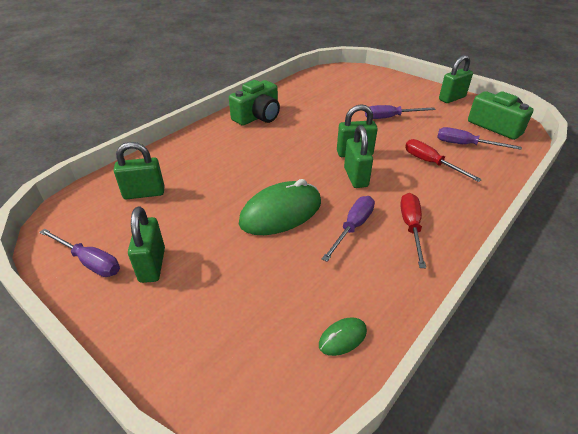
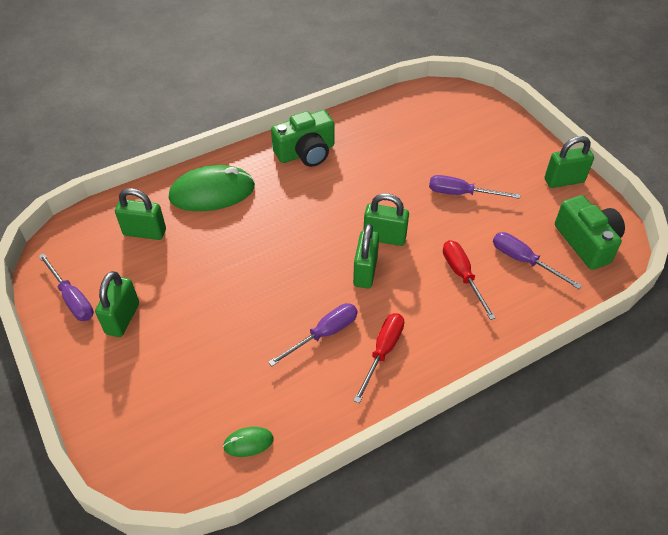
camera: 20 degrees right, 10 degrees up
green mouse [239,179,321,235] -> green mouse moved to [169,165,255,211]

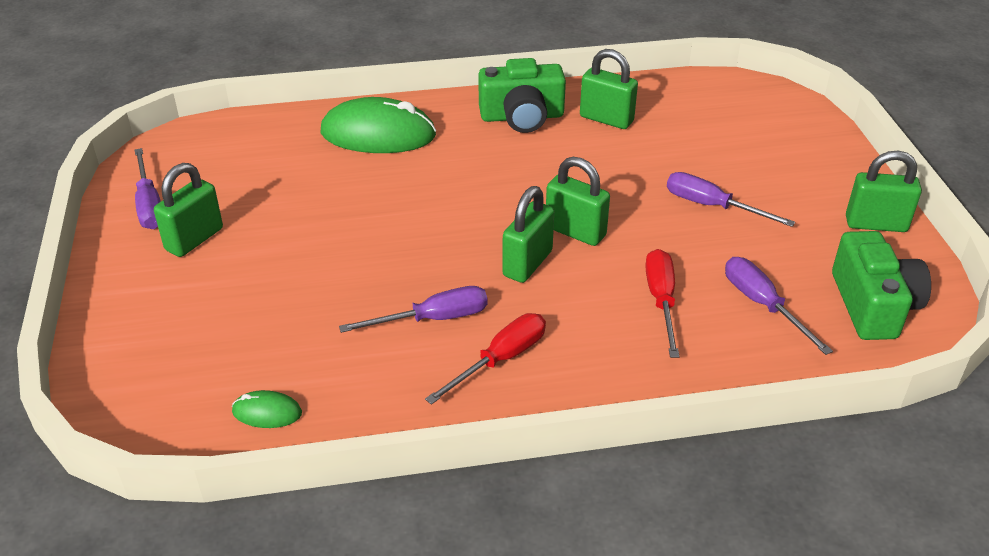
camera: 20 degrees right, 10 degrees down
green padlock [115,188,166,240] -> green padlock moved to [580,49,638,129]

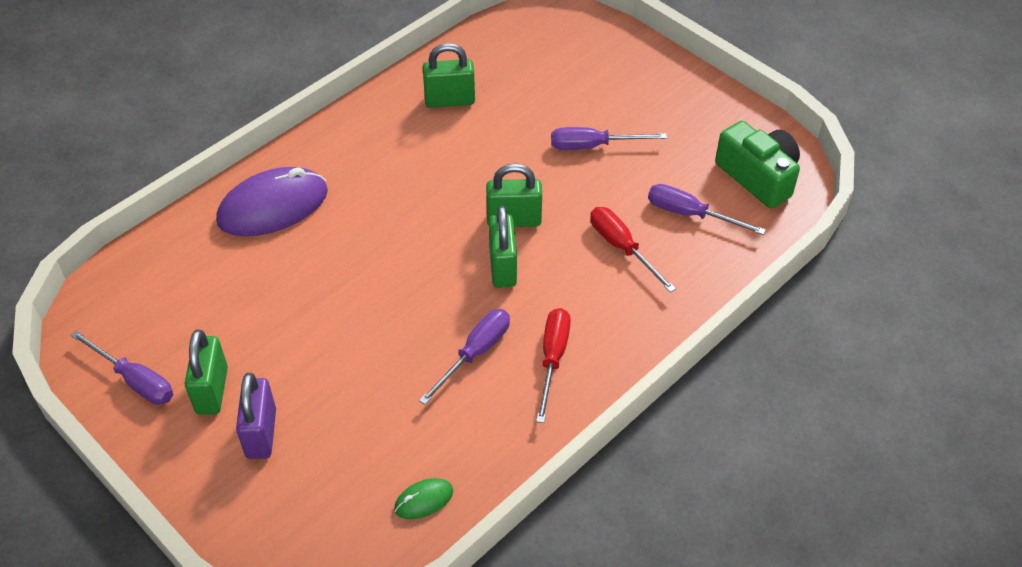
camera: 35 degrees left, 10 degrees up
green mouse [321,97,436,153] -> purple mouse [216,167,328,236]
green camera [478,58,566,133] -> none
green padlock [846,151,922,232] -> none
none -> purple padlock [236,373,276,459]

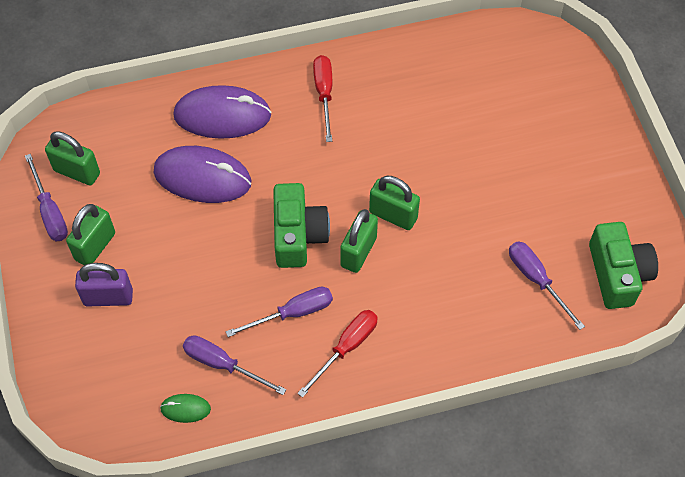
camera: 30 degrees right, 10 degrees up
purple padlock [236,373,276,459] -> purple padlock turned 60 degrees clockwise [75,263,133,307]
green padlock [423,43,475,108] -> green padlock moved to [45,131,100,186]
purple screwdriver [551,127,667,150] -> purple screwdriver moved to [183,335,286,395]
red screwdriver [590,207,676,293] -> red screwdriver moved to [313,55,332,142]
none -> purple mouse [153,146,251,203]
none -> green camera [273,183,330,268]

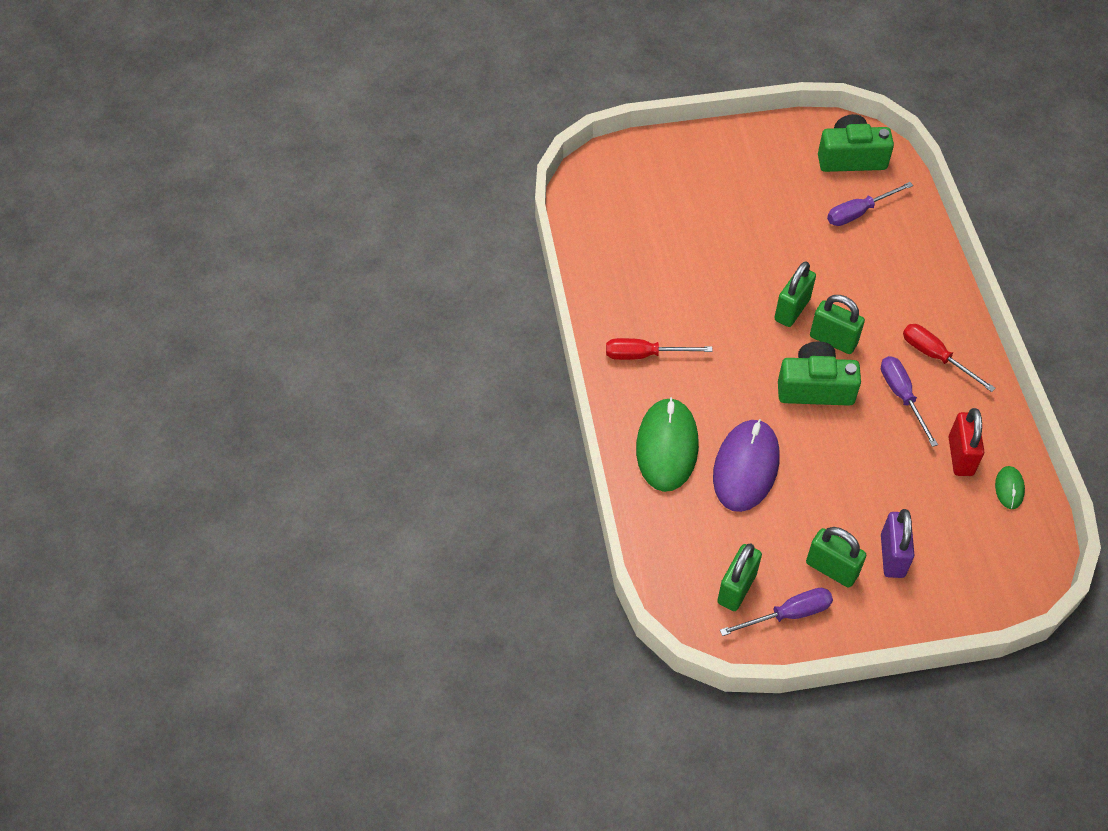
camera: 85 degrees left, 5 degrees down
purple mouse [173,85,271,139] -> green mouse [636,397,699,492]
purple screwdriver [183,335,286,395] -> red padlock [949,408,984,476]

